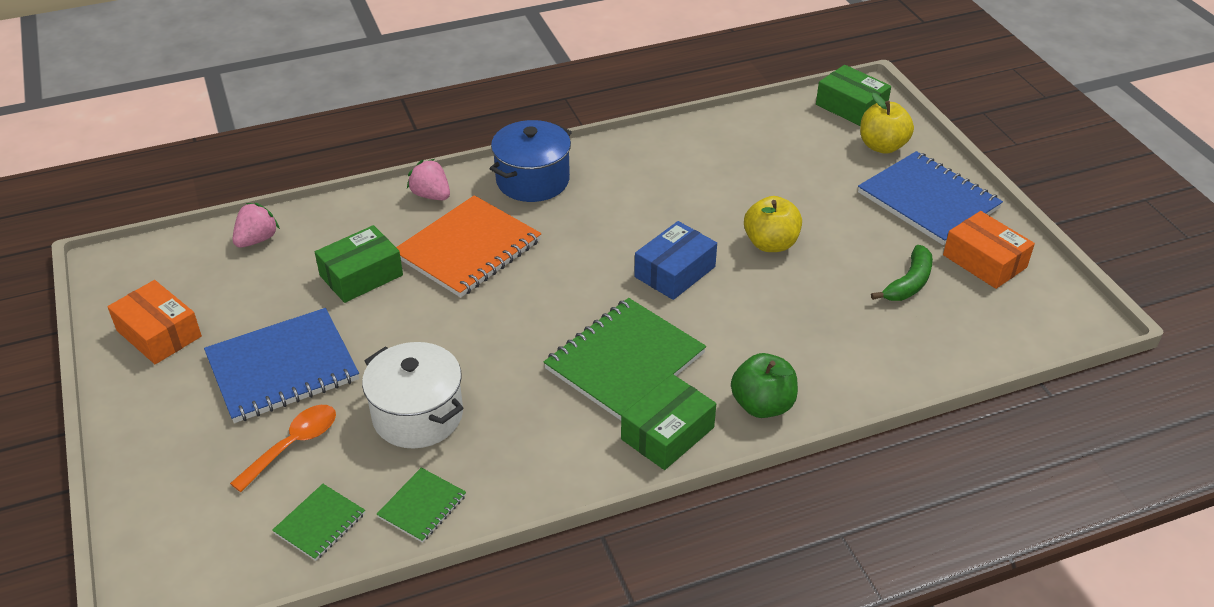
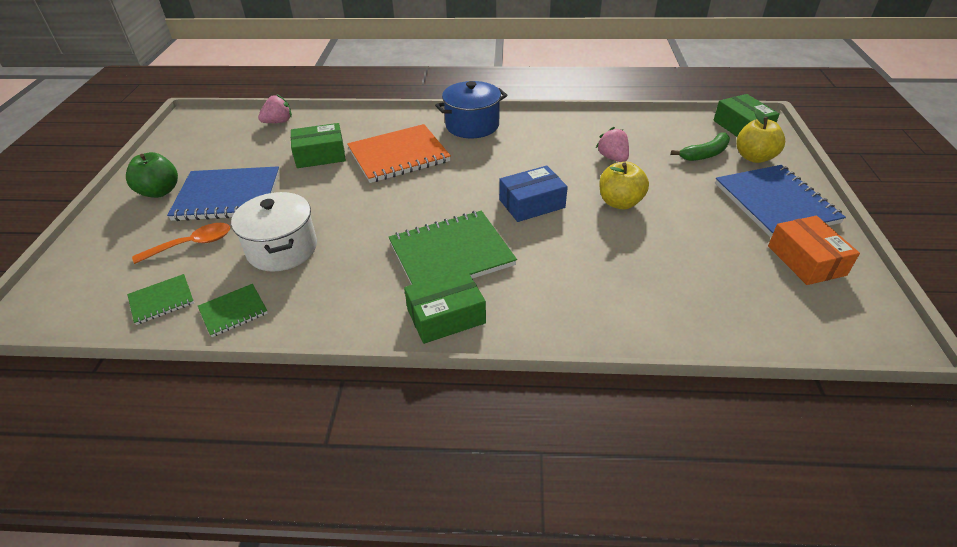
camera: 25 degrees right, 0 degrees up
orange box [107,280,202,364] -> none
pink strawberry [407,159,450,200] -> pink strawberry moved to [596,127,629,162]
green apple [731,353,798,418] -> green apple moved to [126,152,178,198]
green banana [871,245,933,301] -> green banana moved to [671,132,730,161]

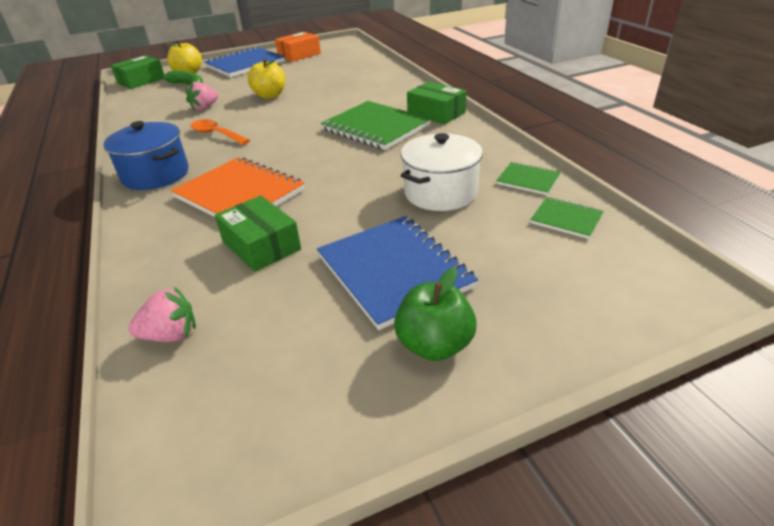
camera: 115 degrees left, 5 degrees down
orange spoon [132,223,230,264] -> orange spoon moved to [191,119,250,145]
pink strawberry [258,94,292,123] -> pink strawberry turned 135 degrees clockwise [128,287,196,342]
blue box [499,166,568,222] -> none

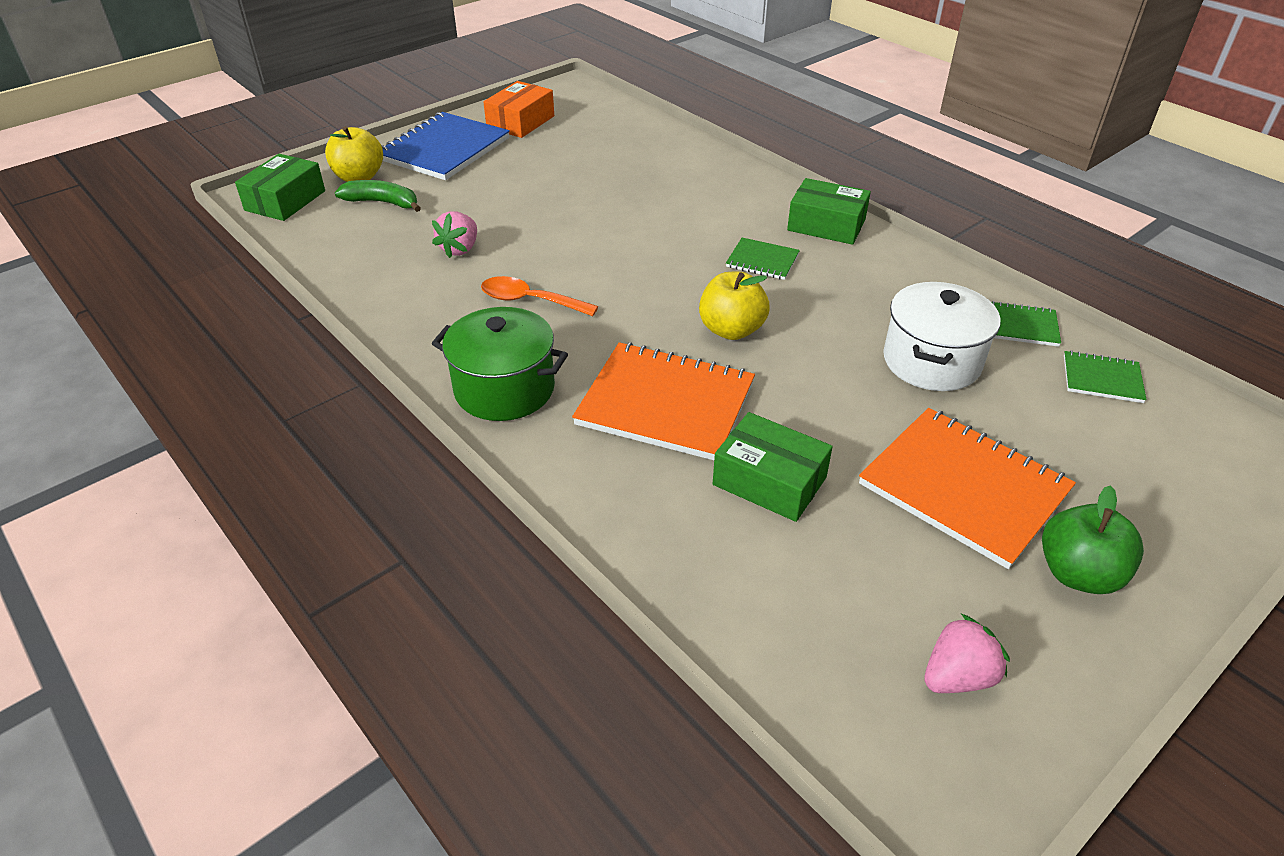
camera: 20 degrees left, 5 degrees up
blue pot [104,121,189,190] -> green pot [432,307,568,421]
pink strawberry [128,287,196,342] -> pink strawberry moved to [924,614,1010,693]
yellow apple [248,59,285,99] -> yellow apple moved to [699,272,769,340]
blue notebook [317,216,478,330] -> orange notebook [859,408,1076,569]
green notebook [321,101,431,150] -> green notebook [726,238,800,280], size x0.50

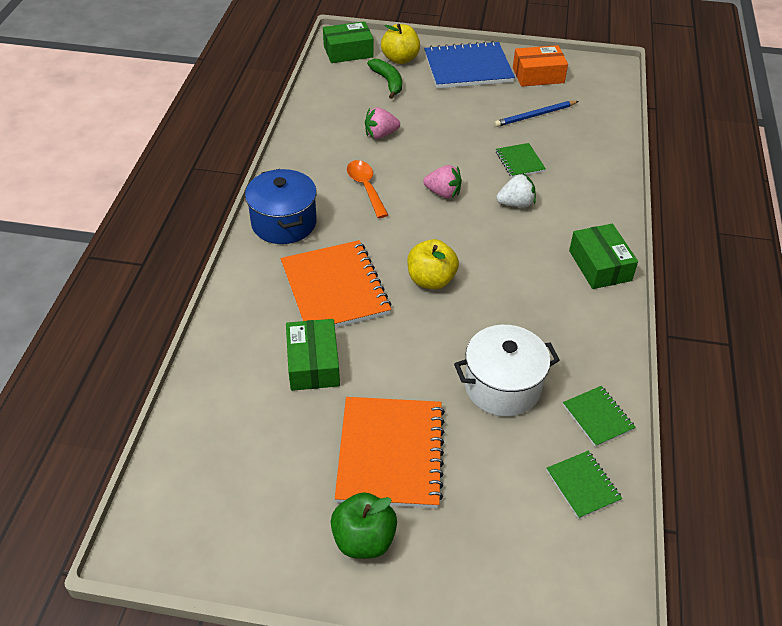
camera: 50 degrees right, 5 degrees up
green pot [432,307,568,421] -> blue pot [245,169,317,244]
green notebook [726,238,800,280] -> green notebook moved to [496,143,546,178]
pink strawberry [924,614,1010,693] -> pink strawberry moved to [423,165,462,198]
none -> blue pencil [494,101,579,127]
none -> white strawberry [496,173,536,207]

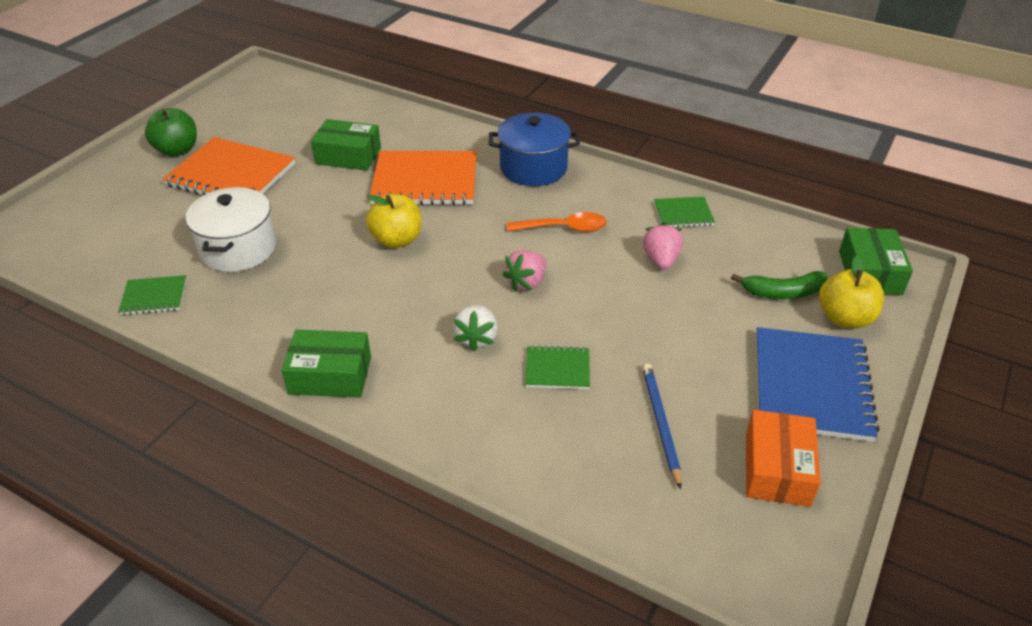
camera: 110 degrees right, 5 degrees down
green notebook [546,451,622,519] -> green notebook moved to [654,196,715,227]

